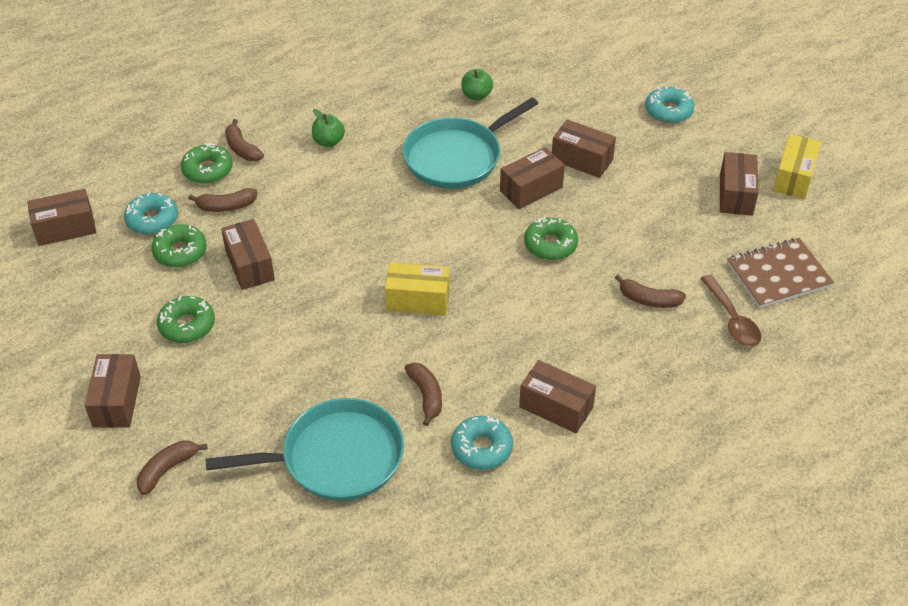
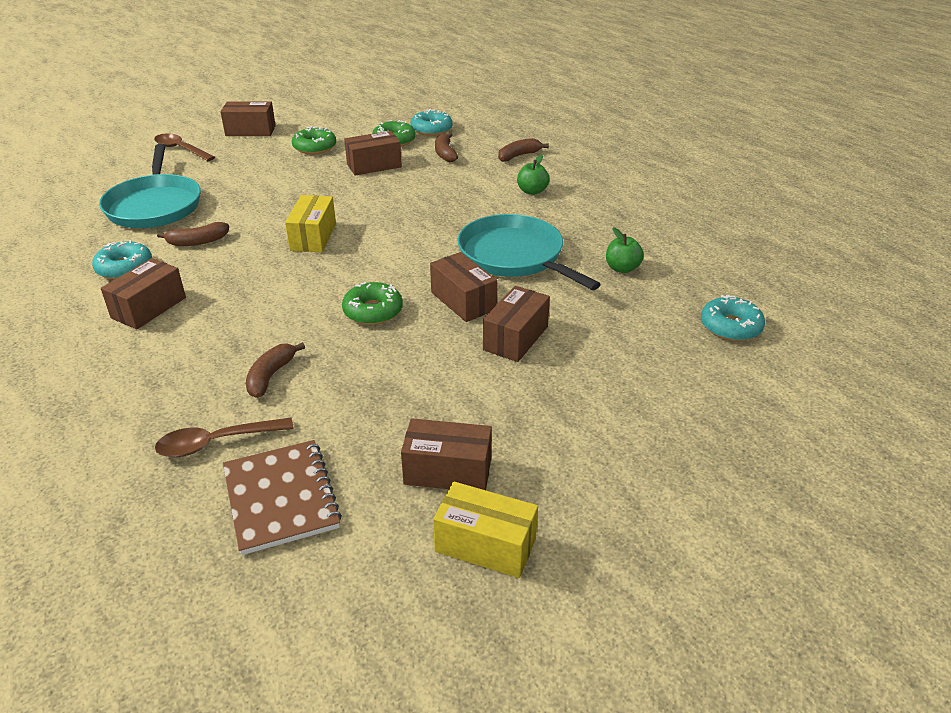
camera: 90 degrees right, 10 degrees down
brown box [27,189,96,246] -> none
brown banana [137,440,207,495] -> brown spoon [154,133,215,161]
green donut [181,143,233,184] -> none
turquoise donut [645,86,695,124] -> turquoise donut moved to [701,295,765,341]

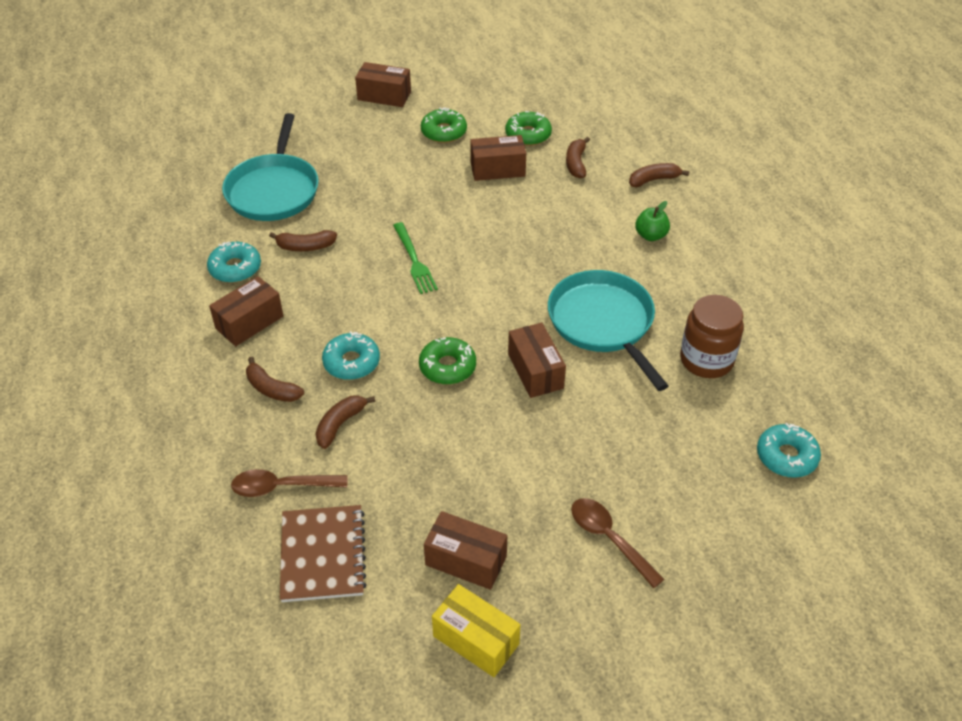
camera: 15 degrees right, 10 degrees up
brown spoon [154,133,215,161] -> brown spoon moved to [571,498,665,588]
yellow box [285,195,336,252] -> green fork [393,222,438,294]
turquoise donut [411,109,452,136] -> turquoise donut moved to [322,331,380,380]
brown box [483,286,550,362] -> none
green apple [606,227,644,273] -> brown jar [680,295,744,378]
none -> brown banana [246,357,304,402]

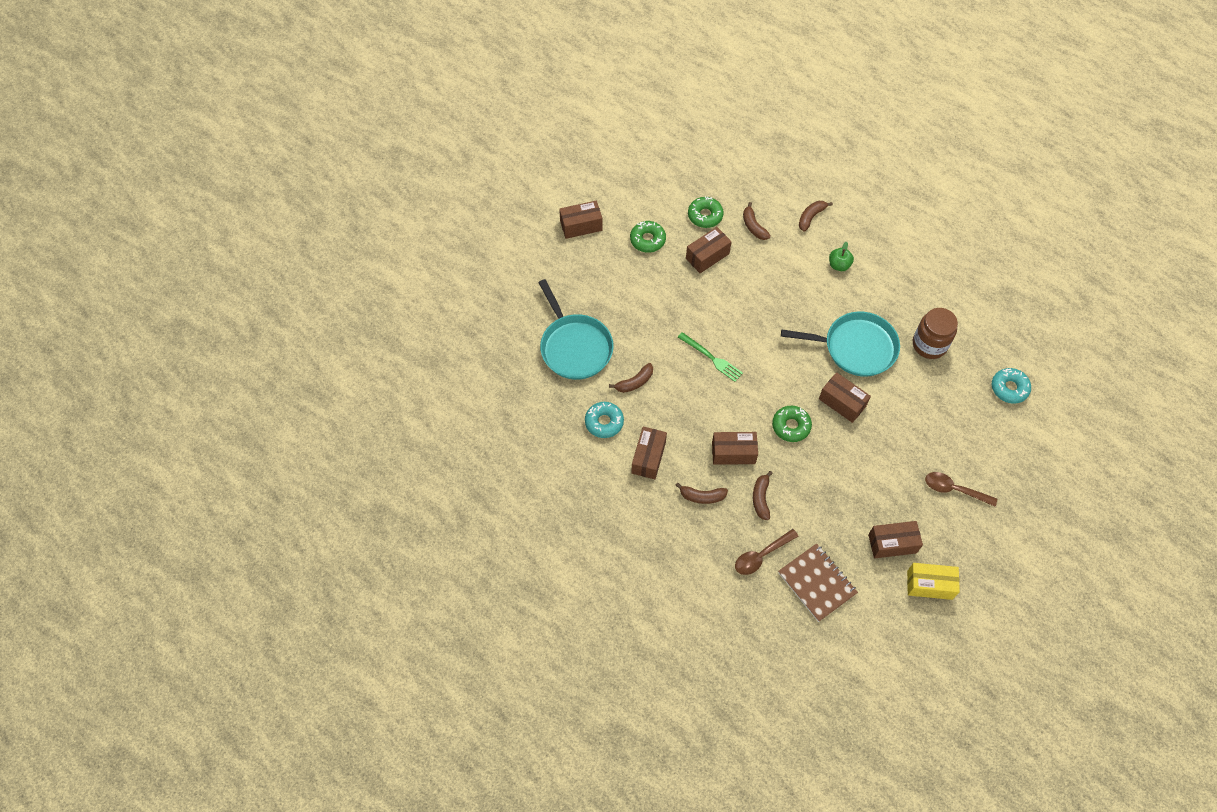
camera: 30 degrees left, 15 degrees up
turquoise donut [322,331,380,380] -> brown box [712,432,758,465]
turquoise pan [548,270,668,391] -> turquoise pan turned 150 degrees clockwise [781,311,900,377]

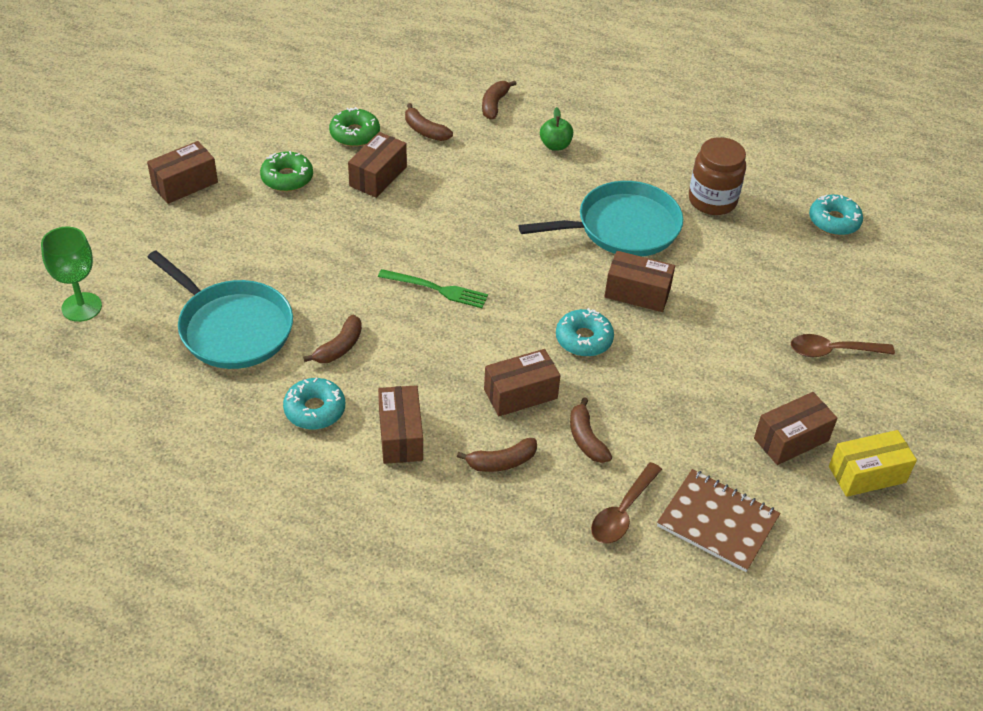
camera: 25 degrees left, 15 degrees down
green donut [772,406,812,442] -> turquoise donut [556,308,614,357]
none -> green goblet [41,227,102,322]

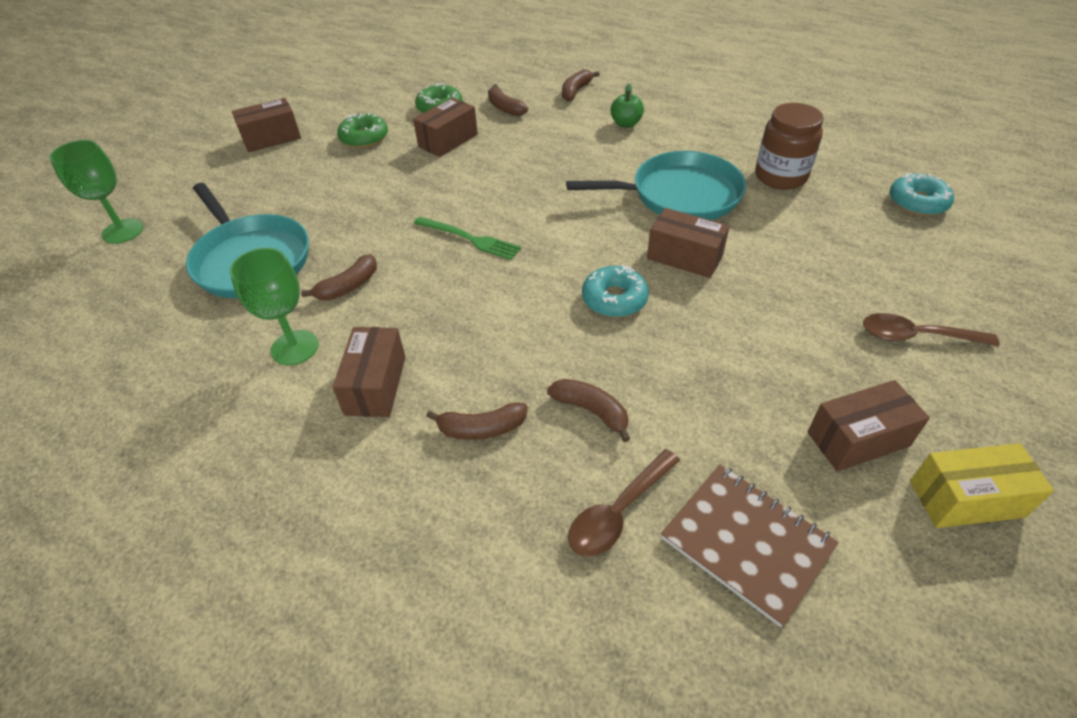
camera: 15 degrees right, 0 degrees up
turquoise donut [283,378,345,430] -> green goblet [229,248,318,365]
brown box [484,349,561,416] -> none
brown banana [570,397,612,463] -> brown banana turned 135 degrees clockwise [547,379,630,442]

